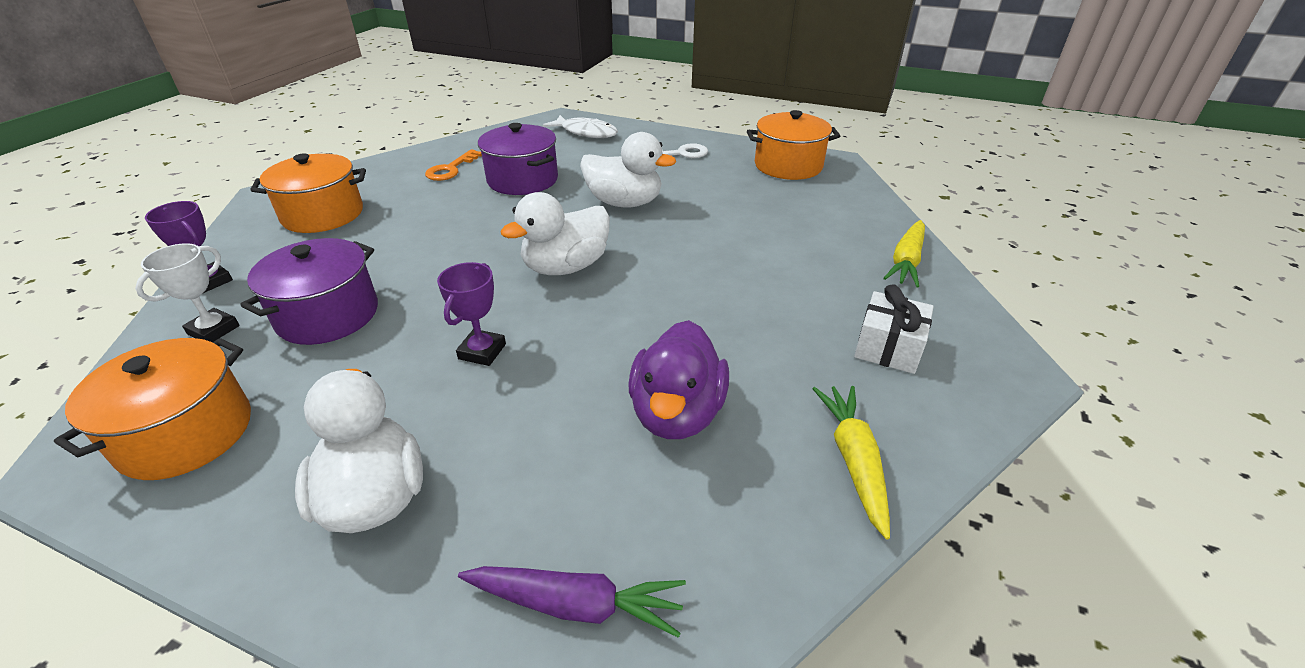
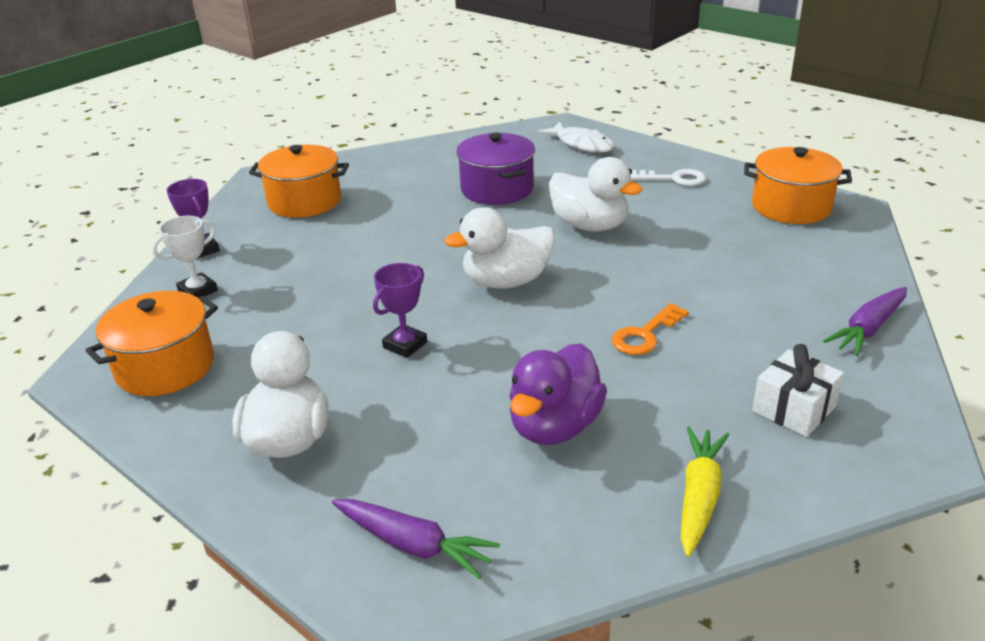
camera: 20 degrees right, 5 degrees down
purple pot [240,238,378,345] -> none
orange key [425,149,482,181] -> orange key moved to [612,303,689,355]
yellow carrot [883,220,925,288] -> purple carrot [823,287,907,356]

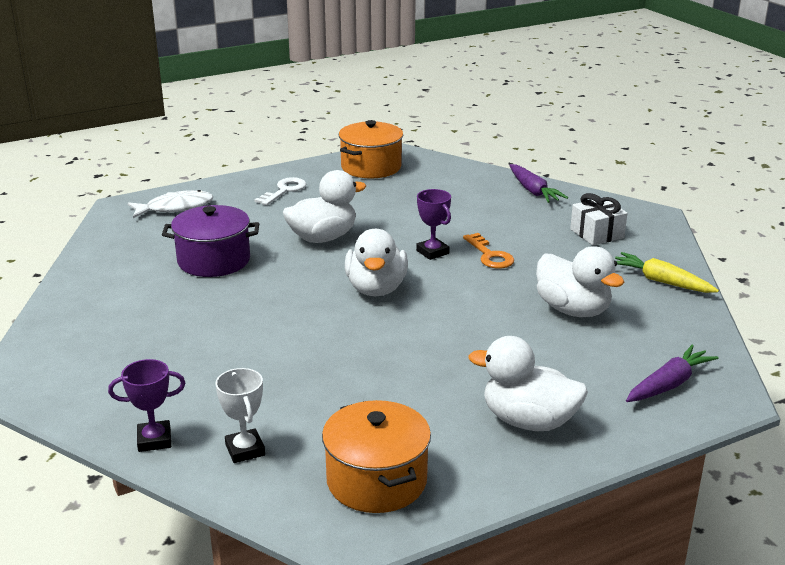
camera: 70 degrees left, 5 degrees down
orange pot [249,145,349,218] -> none
purple trophy [373,263,427,358] -> purple trophy moved to [416,189,451,260]
purple duck [509,343,607,445] -> white duck [536,246,624,317]

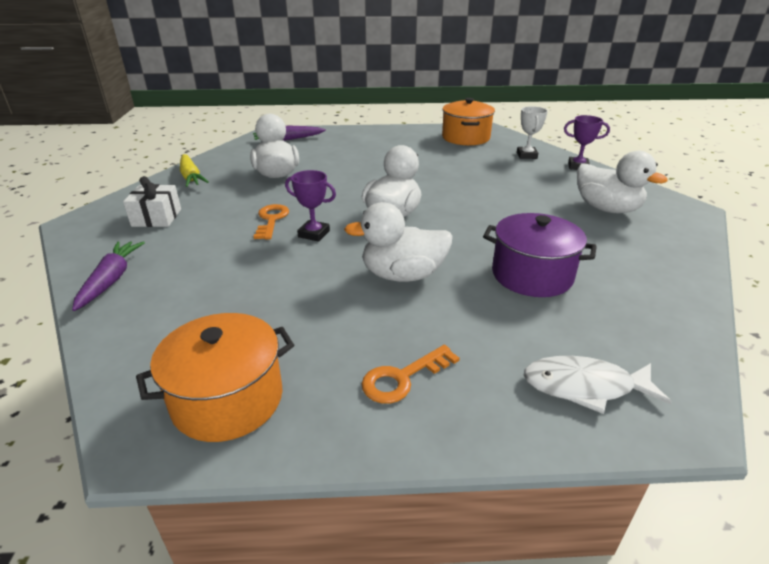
camera: 155 degrees left, 5 degrees up
white key [255,177,306,205] -> orange key [362,345,460,404]
purple trophy [416,189,451,260] -> purple trophy turned 60 degrees counterclockwise [285,170,336,242]
white duck [468,336,588,431] -> white duck moved to [577,151,668,213]

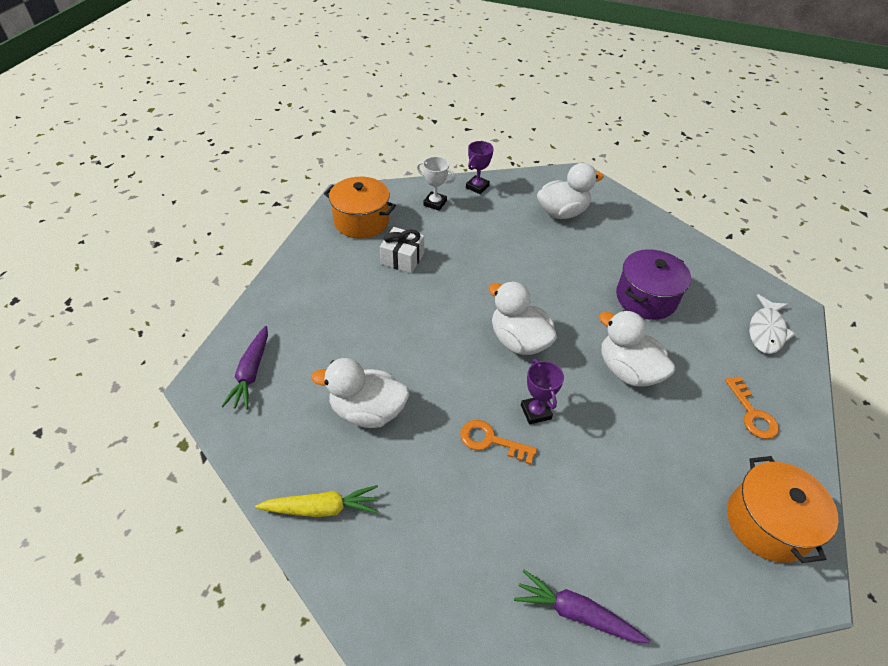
camera: 70 degrees left, 15 degrees up
white gift [123,176,181,227] -> white gift moved to [380,227,424,273]
purple trophy [285,170,336,242] -> purple trophy turned 60 degrees counterclockwise [521,359,564,424]
white duck [344,202,453,282] -> white duck turned 120 degrees clockwise [599,310,675,387]

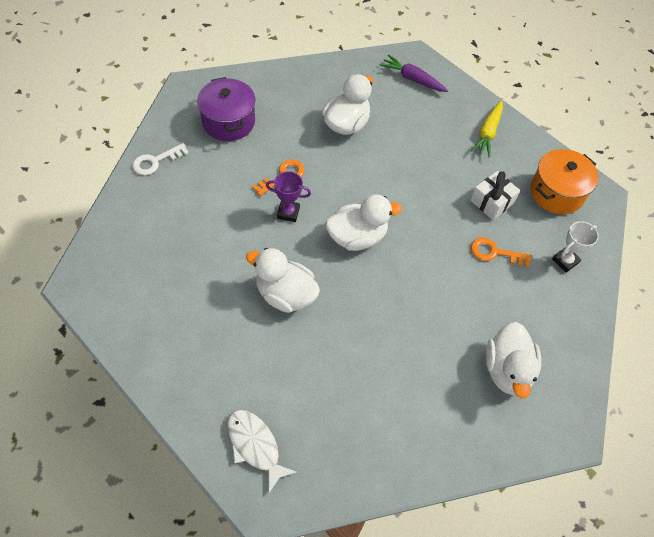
camera: 115 degrees right, 10 degrees up
yellow carrot [255,485,379,517] -> yellow carrot moved to [471,100,503,157]
purple trophy [466,141,494,194] -> none
purple carrot [514,570,650,643] -> white key [132,143,189,175]
white duck [599,310,675,387] -> white duck turned 135 degrees counterclockwise [246,248,320,313]
purple pot [616,249,691,320] -> purple pot moved to [197,77,255,141]
orange key [725,376,779,439] -> orange key moved to [471,237,532,268]
orange pot [727,456,838,563] -> none

